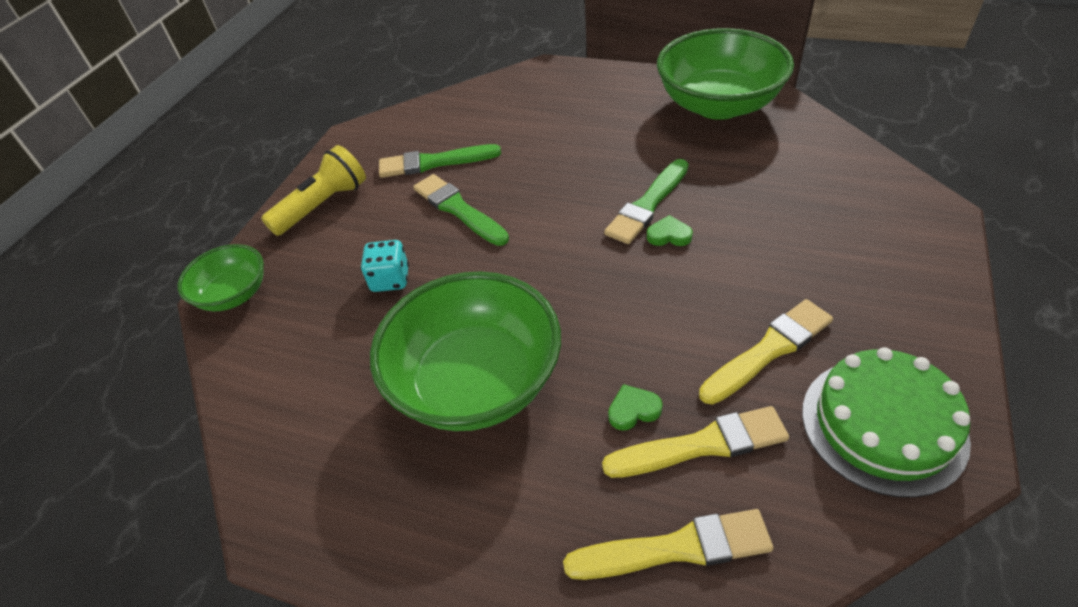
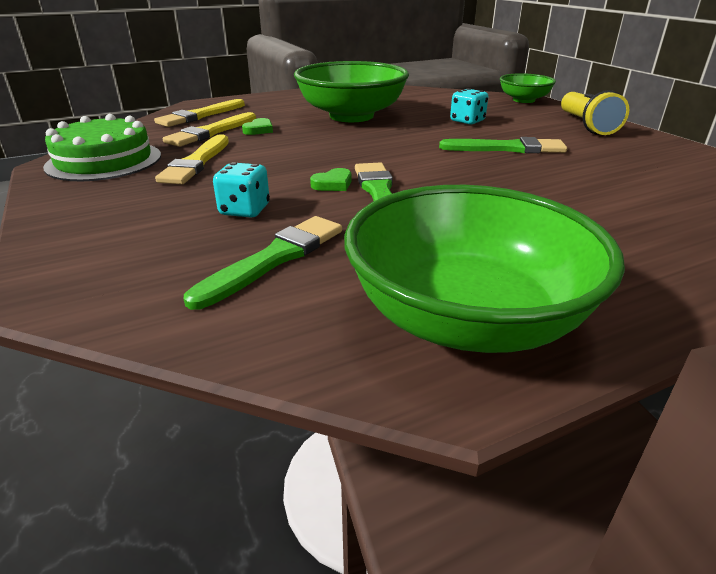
camera: 130 degrees right, 15 degrees down
green brush [379,144,501,178] -> green brush moved to [184,216,342,310]
none -> turquoise dice [213,162,270,218]

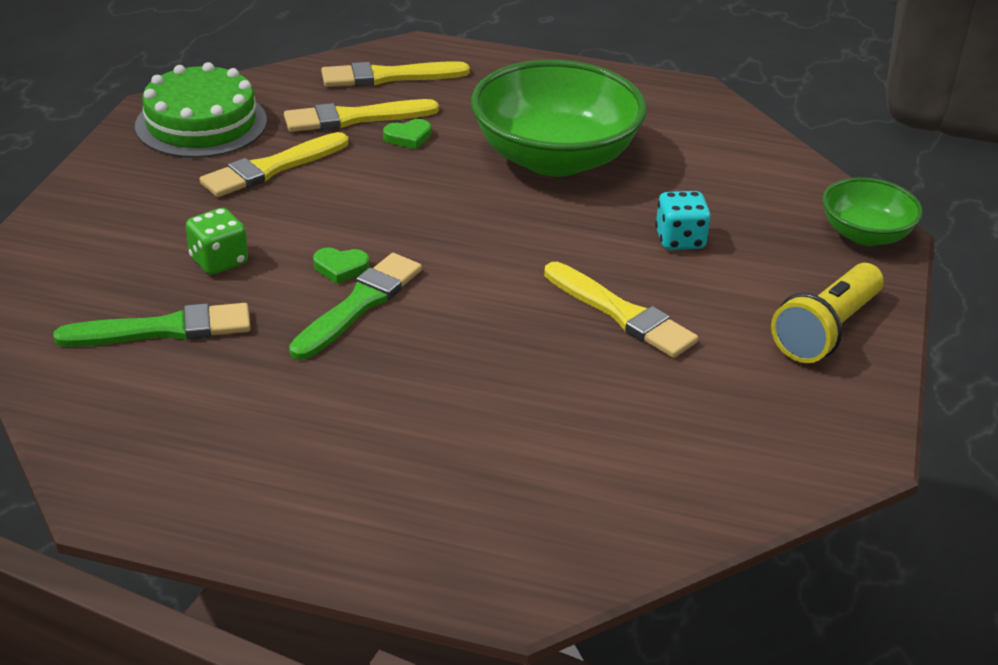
camera: 40 degrees right, 5 degrees up
turquoise dice [213,162,270,218] -> green dice [186,208,248,275]
green bowl [344,185,625,353] -> none
green brush [439,137,567,153] -> yellow brush [544,262,698,358]

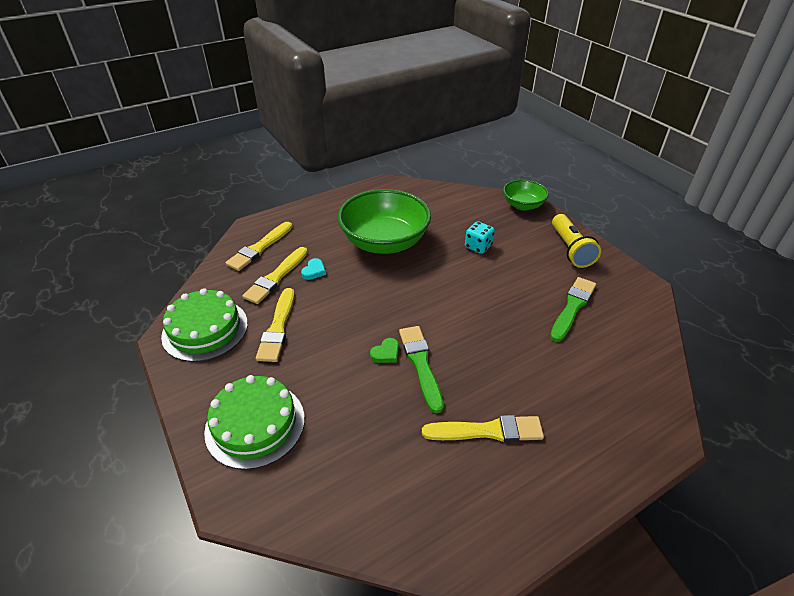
camera: 45 degrees left, 5 degrees up
green brush [53,303,251,347] -> green brush moved to [550,277,596,342]
green dice [186,208,248,275] -> none
green heart [383,119,431,149] -> turquoise heart [301,258,326,280]
yellow brush [544,262,698,358] -> yellow brush moved to [422,415,544,442]
none -> green cake [204,375,305,470]

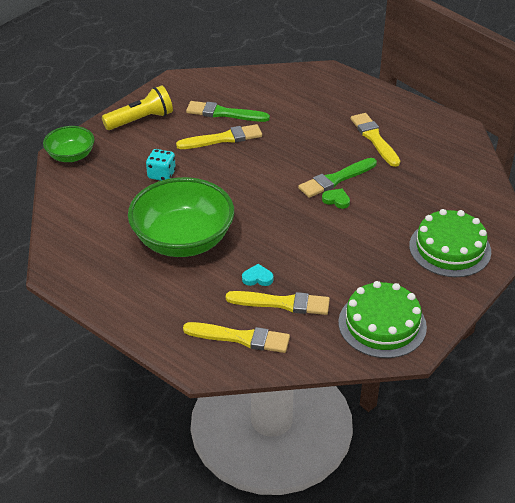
camera: 110 degrees left, 0 degrees up
yellow brush [256,288,295,362] -> yellow brush moved to [176,124,262,149]

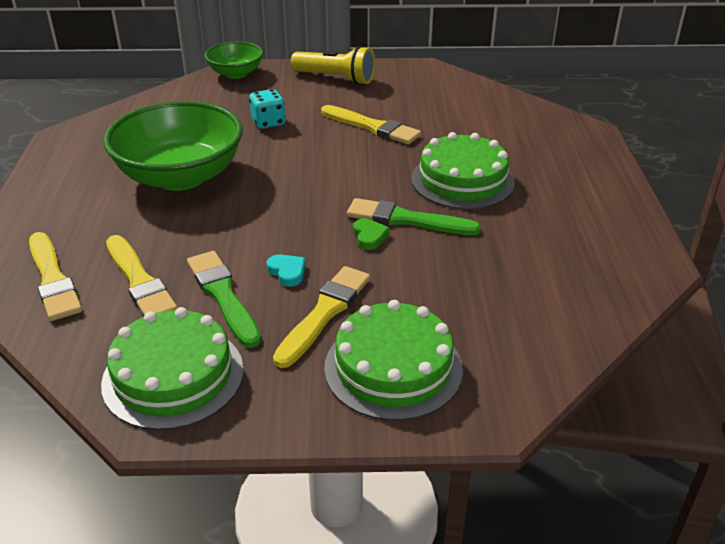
camera: 50 degrees right, 5 degrees down
green brush [186,101,270,122] -> green brush moved to [187,251,261,348]
turquoise heart [242,264,274,286] -> turquoise heart moved to [267,254,305,287]
yellow brush [350,113,400,167] -> yellow brush moved to [273,266,370,368]
none -> green cake [411,132,515,209]

